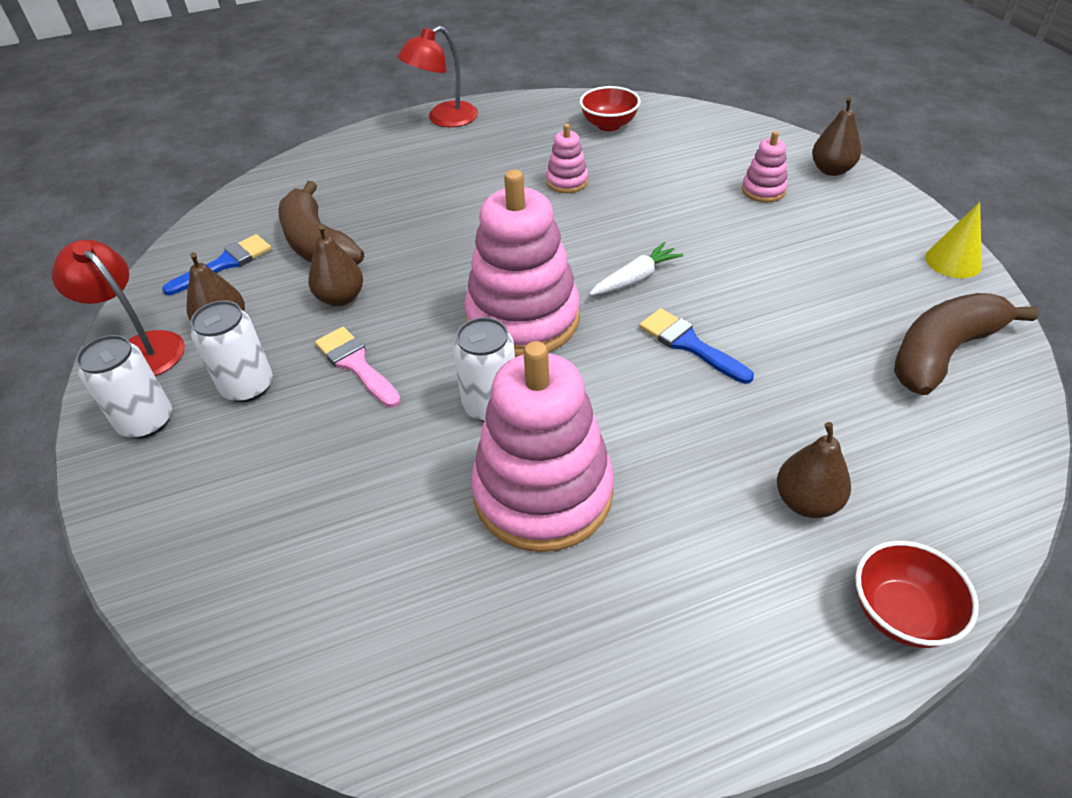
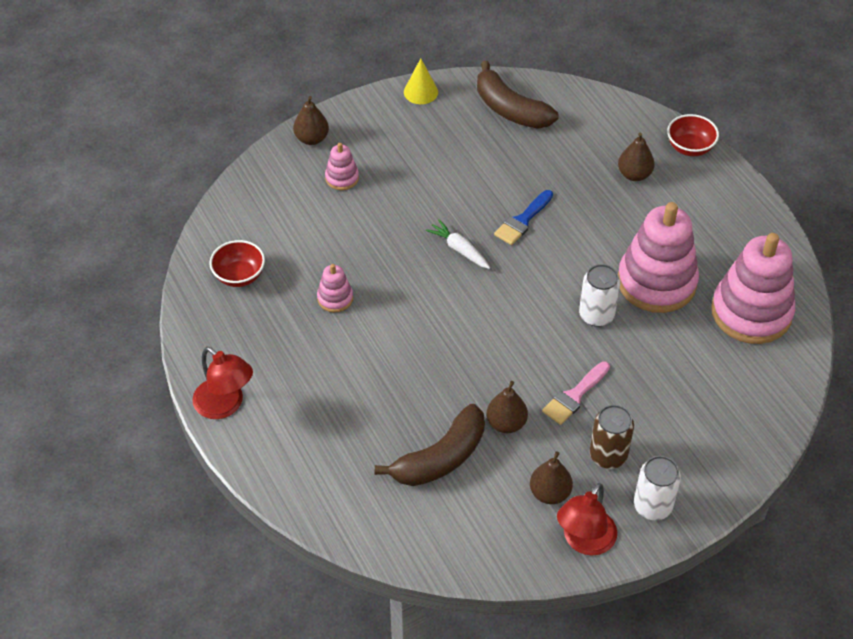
camera: 100 degrees left, 5 degrees up
blue brush [162,234,272,295] -> none
white can [190,300,273,402] -> brown can [590,405,634,469]
pink stacking toy [464,169,580,357] -> pink stacking toy moved to [711,233,795,344]

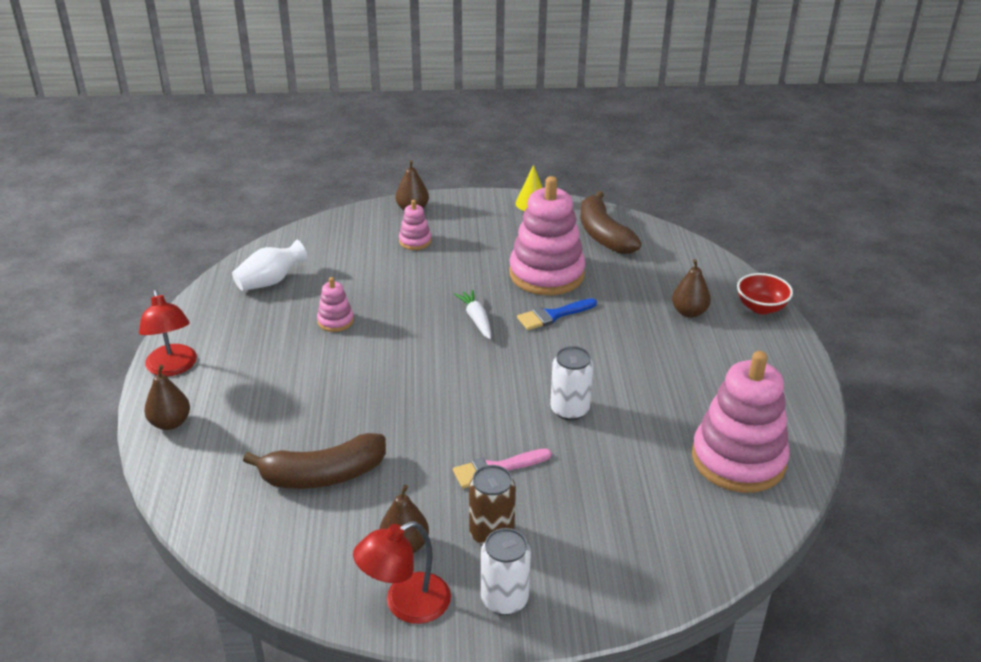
camera: 25 degrees right, 15 degrees down
red bowl [209,240,265,287] -> white vase [232,240,308,291]
brown pear [487,381,528,433] -> brown pear moved to [144,365,190,430]
pink stacking toy [618,202,699,313] -> pink stacking toy moved to [509,176,586,295]

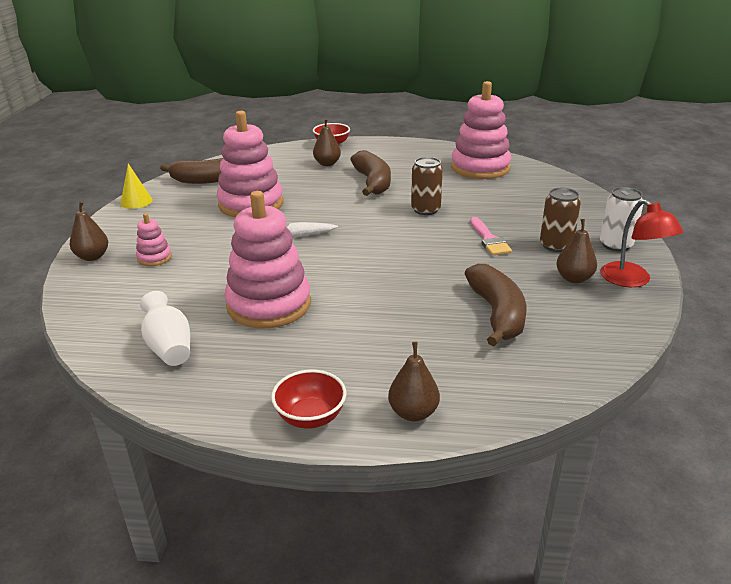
camera: 80 degrees left, 5 degrees down
red lamp [139,290,197,376] -> red bowl [271,370,346,429]
pink stacking toy [317,277,354,332] -> pink stacking toy [224,191,311,329], size x2.22
blue brush [517,298,597,330] -> none
white can [550,346,594,420] -> brown can [411,157,443,215]
none -> brown banana [350,150,391,196]

